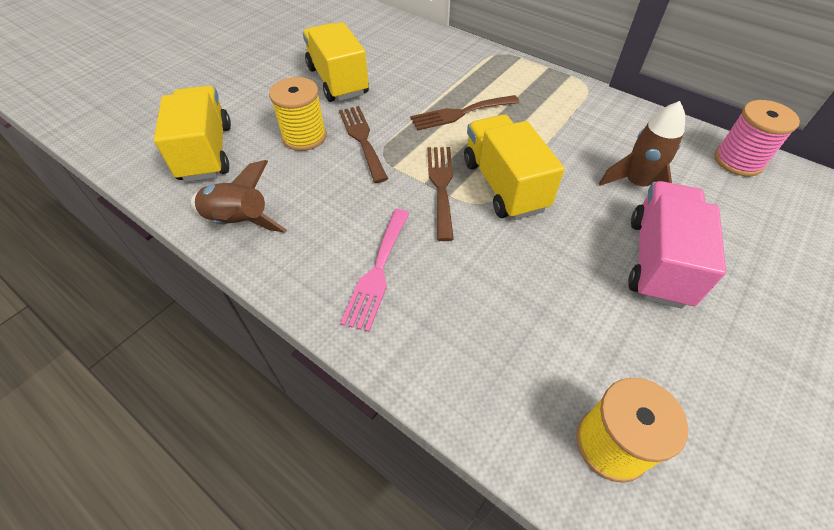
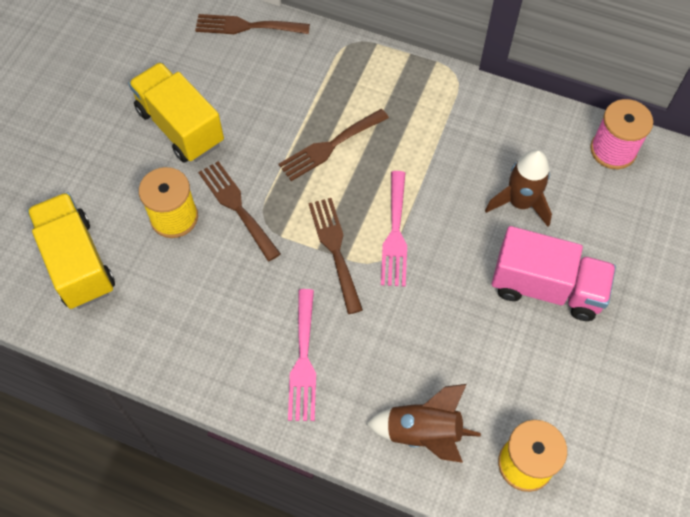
camera: 15 degrees left, 10 degrees up
brown rocket [191,160,287,233] -> brown rocket moved to [366,384,481,463]
yellow truck [464,115,565,220] -> pink fork [381,171,407,287]
pink truck [628,181,726,309] -> pink truck turned 105 degrees clockwise [492,226,616,321]
none -> brown fork [195,14,310,34]

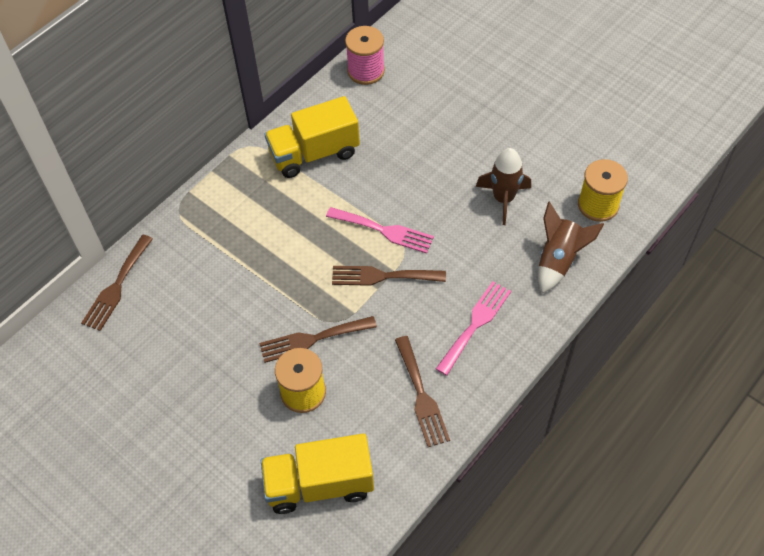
camera: 70 degrees left, 5 degrees down
yellow truck [128,62,224,163] -> yellow truck moved to [265,96,360,178]
brown fork [278,109,389,181] -> brown fork moved to [395,336,450,447]
pink fork [288,289,316,421] -> pink fork turned 75 degrees counterclockwise [436,281,511,376]
brown rocket [485,150,552,227] -> brown rocket moved to [476,148,531,225]
pink truck [492,226,616,321] -> none

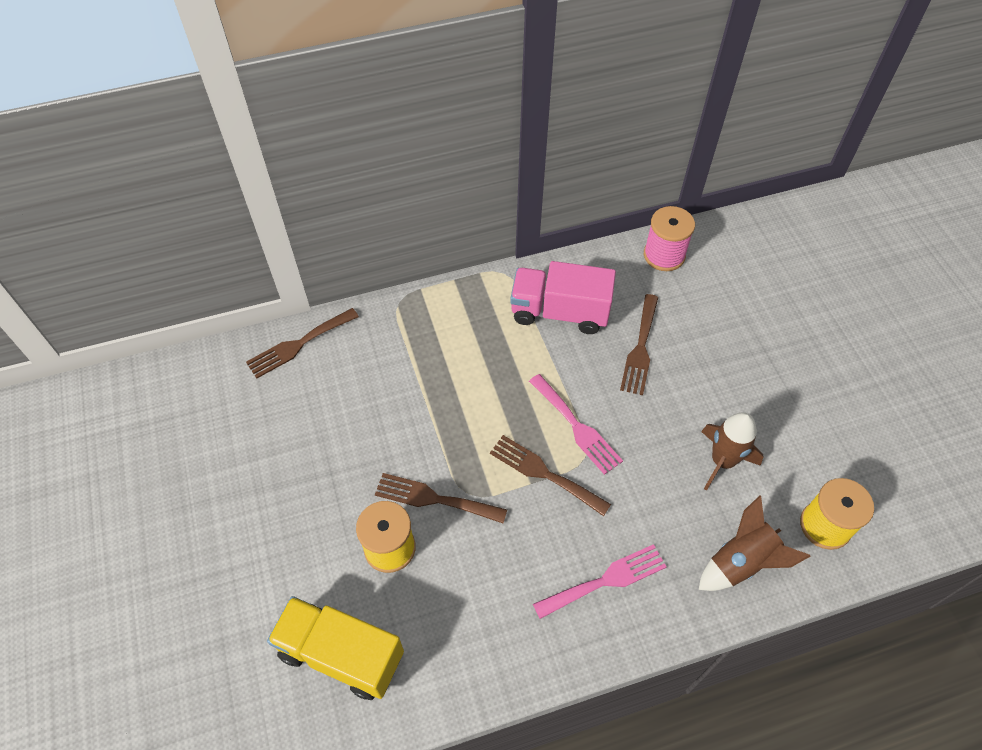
camera: 30 degrees right, 0 degrees up
yellow truck [265,96,360,178] -> pink truck [510,261,616,334]
brown fork [395,336,450,447] -> brown fork moved to [620,294,658,395]

